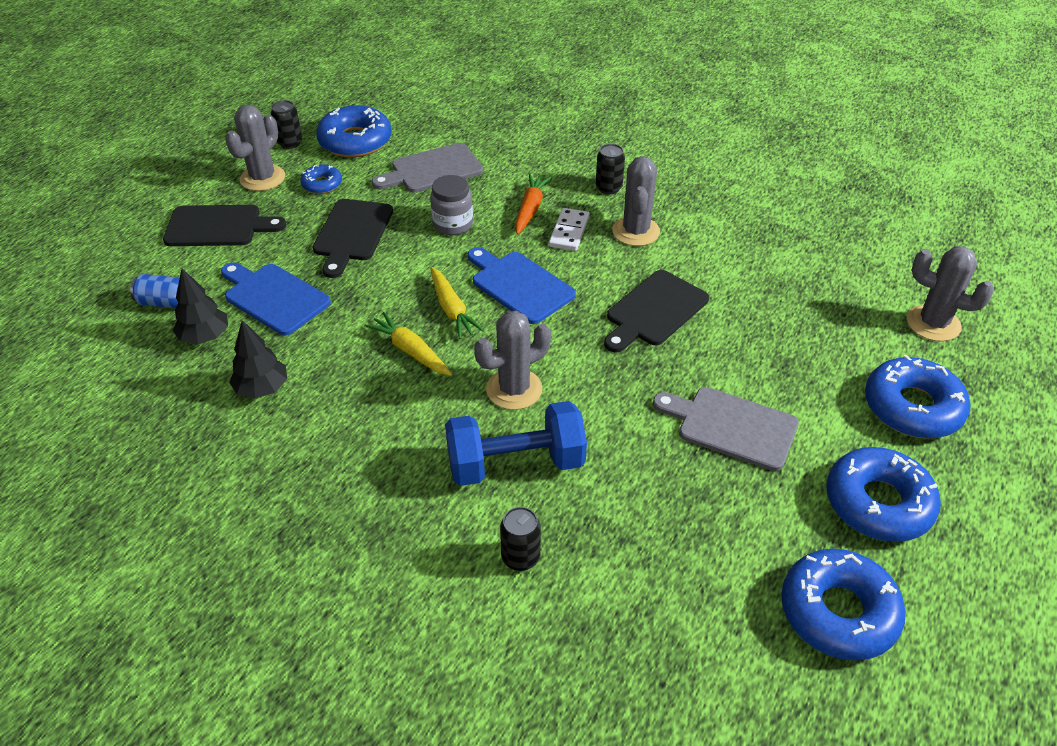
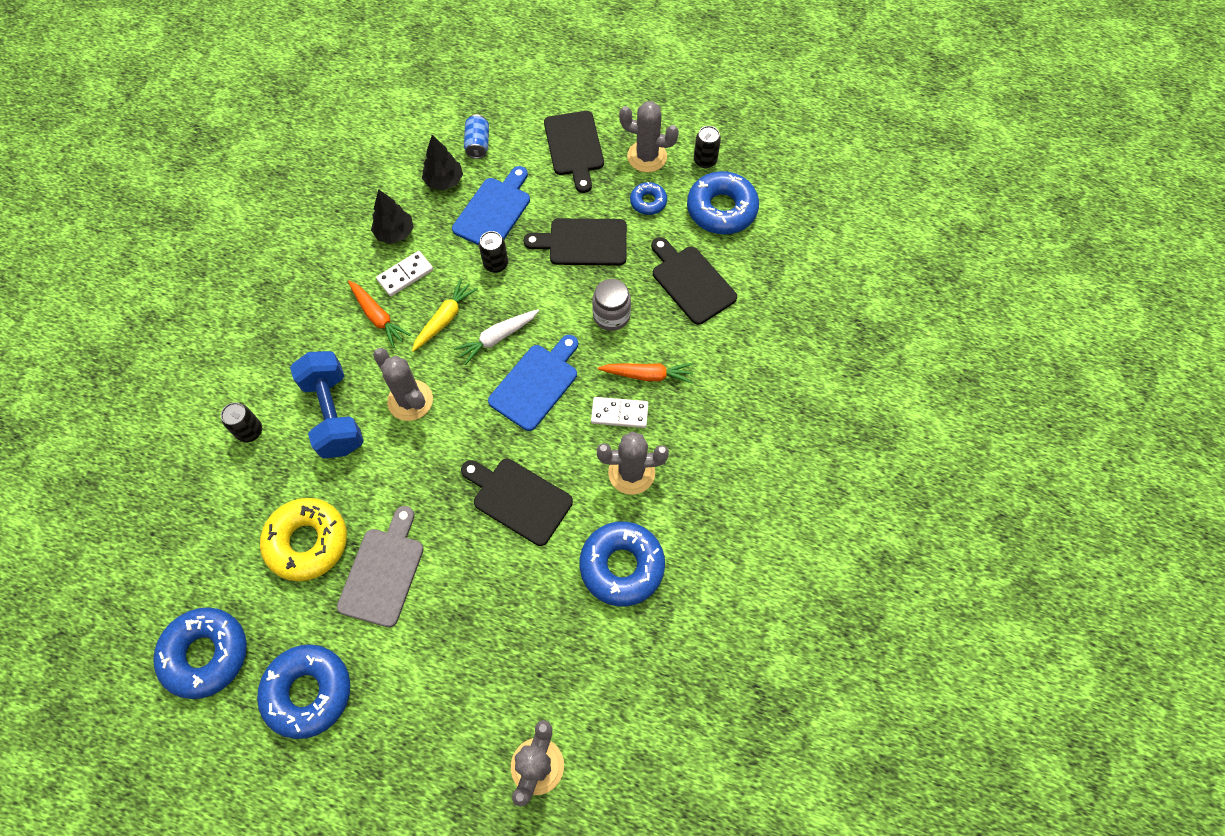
camera: 80 degrees right, 20 degrees up
grey cutting board [372,143,483,193] -> black cutting board [651,237,737,325]
yellow carrot [430,267,484,339] -> white carrot [454,309,539,365]
black can [596,144,625,194] -> black can moved to [479,231,508,273]
blue donut [865,354,971,439] -> blue donut moved to [579,521,665,607]
none -> yellow donut [260,498,347,581]
none -> orange carrot [348,281,411,348]
none -> white domino [376,251,433,296]

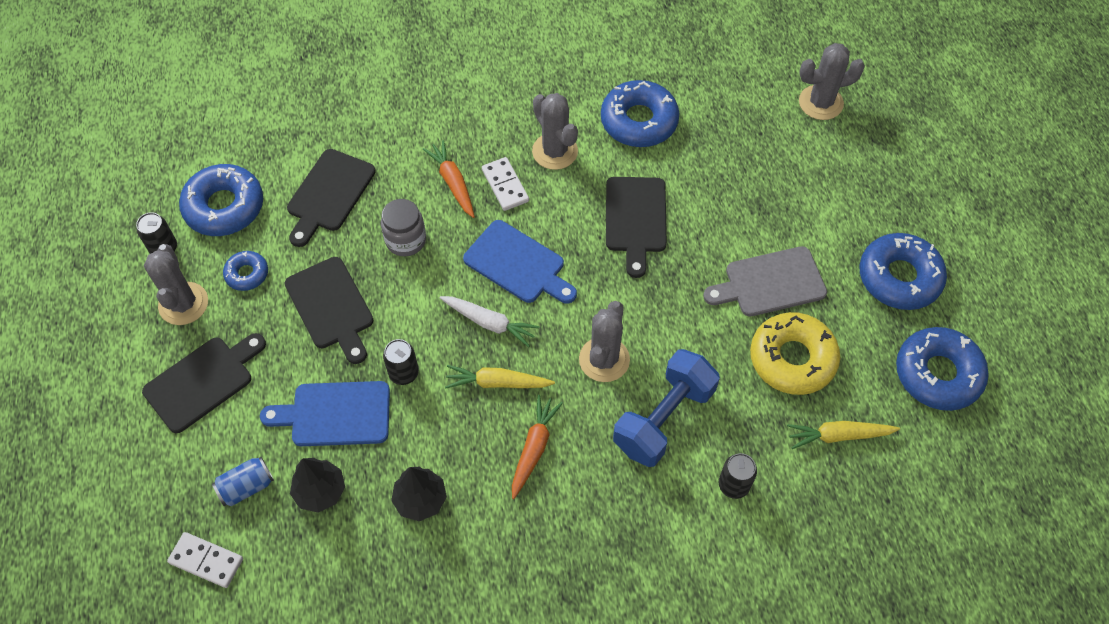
camera: 120 degrees left, 5 degrees down
white domino [376,251,433,296] -> white domino moved to [167,532,243,588]
blue cutting board [488,335,578,431] -> blue cutting board turned 150 degrees counterclockwise [463,220,577,304]
none -> yellow carrot [787,421,900,449]

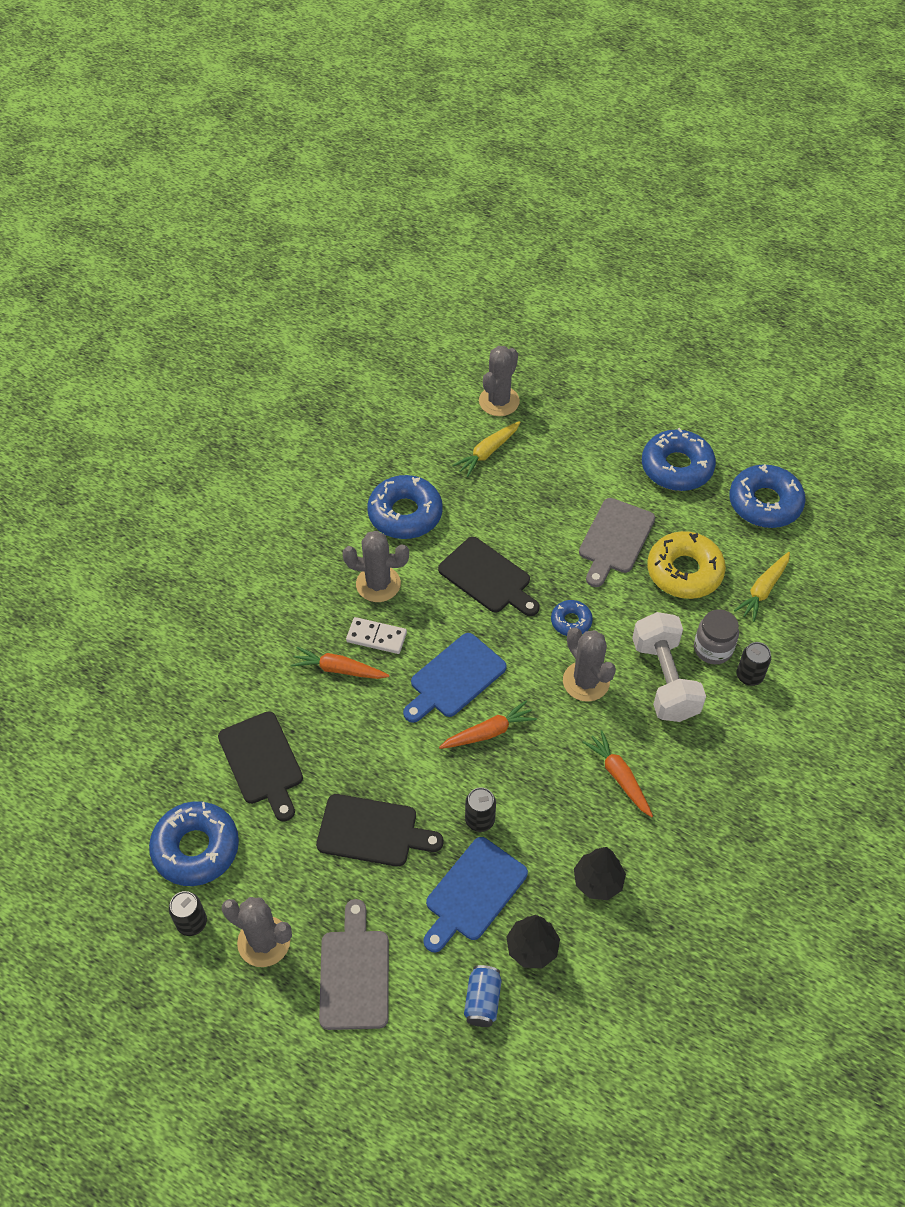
camera: 50 degrees left, 5 degrees down
black cutting board [142,333,266,433] -> grey cutting board [319,899,389,1030]
white domino [167,532,243,588] -> none
blue donut [223,251,268,291] -> blue donut moved to [551,600,593,636]
grey jar [381,199,426,256] -> grey jar moved to [694,609,739,664]
white carrot [439,296,539,347] -> orange carrot [439,701,537,749]
yellow carrot [445,365,555,389] -> yellow carrot moved to [452,421,520,477]
blue cutting board [463,220,577,304] -> blue cutting board turned 150 degrees clockwise [403,633,507,723]
blue dumbbell [613,349,720,467] -> white dumbbell [632,612,706,722]

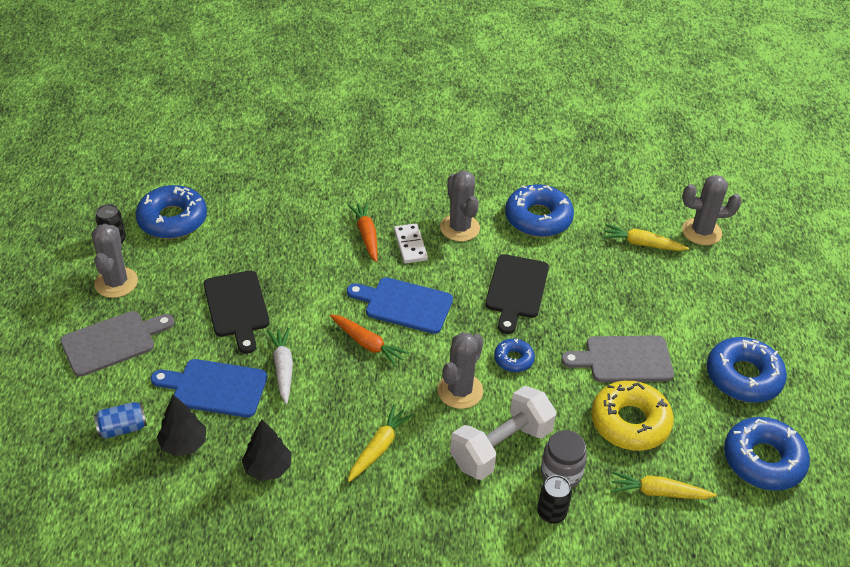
camera: 60 degrees right, 10 degrees down
black cutting board [218,711,303,822] -> none
black can [465,787,496,832] -> white carrot [267,328,293,404]
orange carrot [582,730,653,817] -> yellow carrot [348,405,414,482]

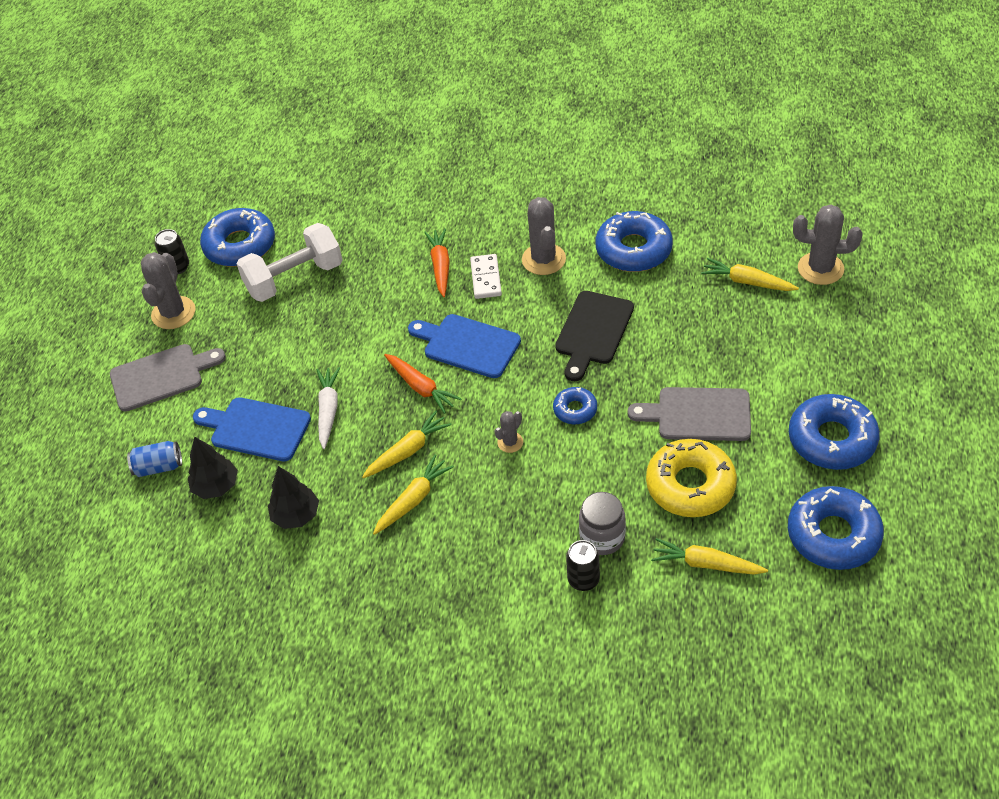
camera: 15 degrees right, 5 degrees up
black cutting board [204,270,270,354] -> none
grey cactus [437,332,484,409] -> grey cactus [494,411,523,453], size x0.52
white dumbbell [450,386,556,480] -> white dumbbell moved to [237,223,342,302]
none -> yellow carrot [362,411,452,478]

